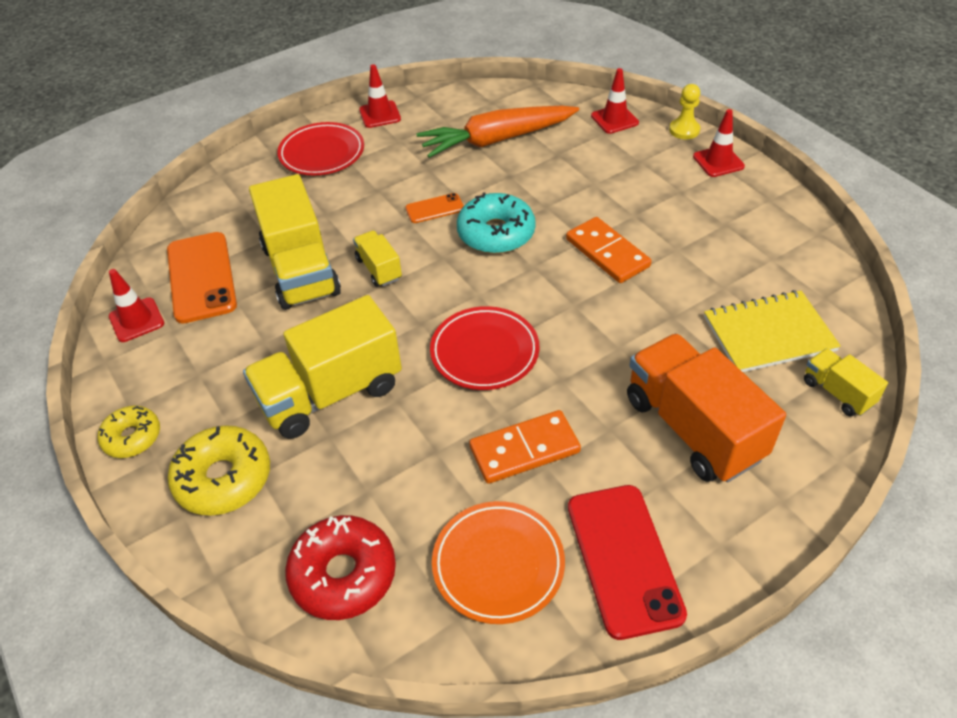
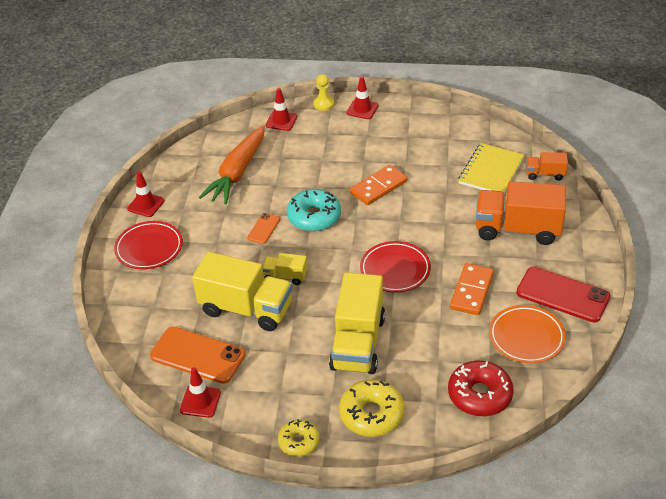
camera: 50 degrees left, 5 degrees down
orange domino [566,217,651,283] -> orange domino turned 45 degrees counterclockwise [350,165,408,205]
yellow truck [804,348,888,417] -> orange truck [526,152,568,181]

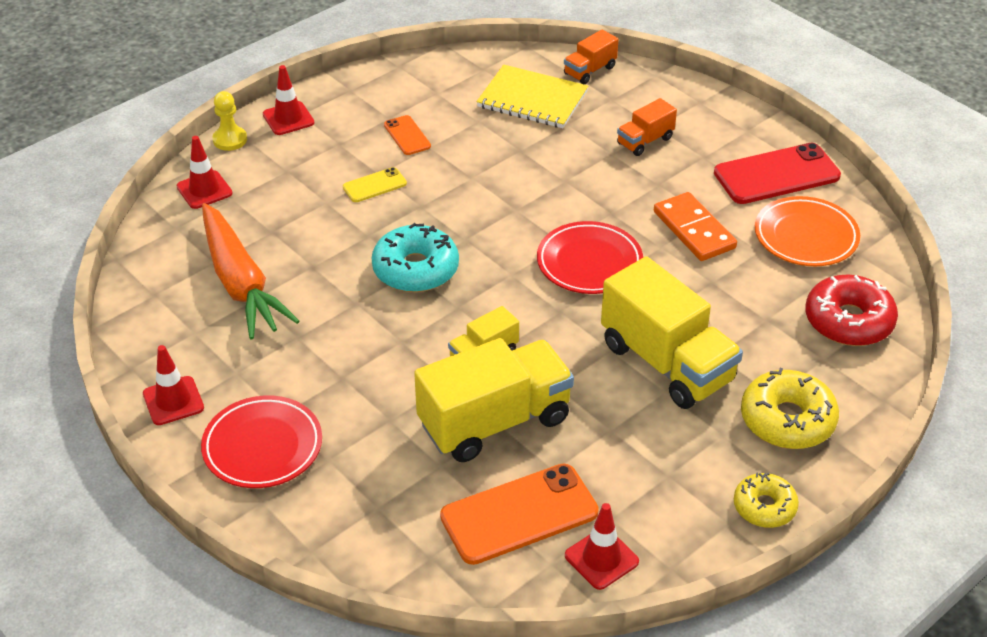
camera: 50 degrees left, 0 degrees up
orange phone [247,213,280,244] -> orange phone moved to [384,115,431,155]
orange domino [350,165,408,205] -> none
yellow notebook [458,143,525,193] -> yellow notebook turned 45 degrees counterclockwise [477,65,588,128]
orange truck [476,181,566,245] -> orange truck [617,98,677,156], size x0.49
none -> yellow phone [343,167,407,202]

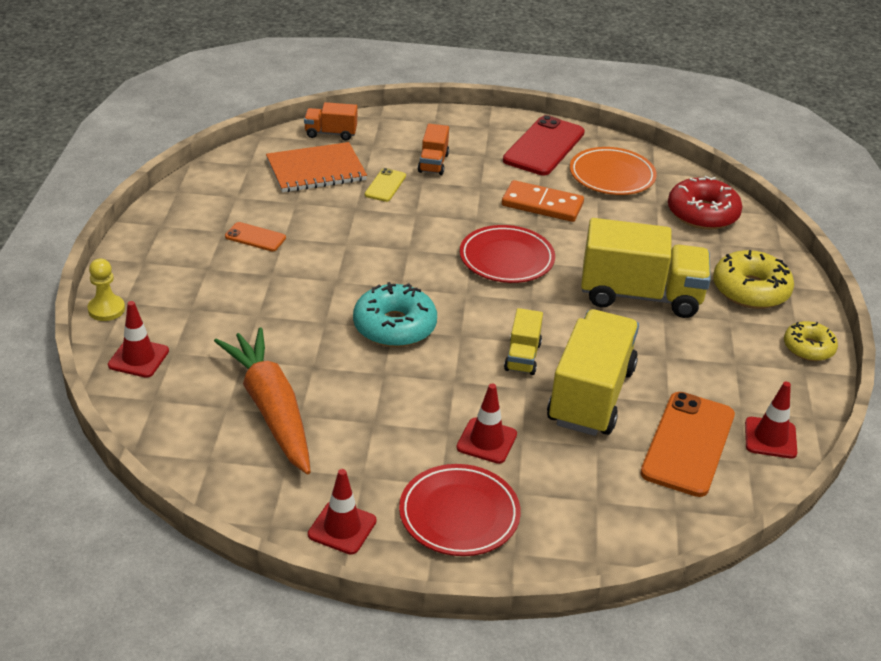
camera: 45 degrees left, 5 degrees down
orange carrot [202,203,299,339] -> orange carrot turned 135 degrees counterclockwise [214,328,311,474]
red traffic cone [263,65,314,135] -> red traffic cone moved to [456,384,517,464]
yellow phone [343,167,407,202] -> yellow phone moved to [365,168,406,202]
yellow notebook [477,65,588,128] -> orange notebook [266,142,367,192]
orange truck [564,29,619,84] -> orange truck turned 90 degrees clockwise [304,102,357,141]

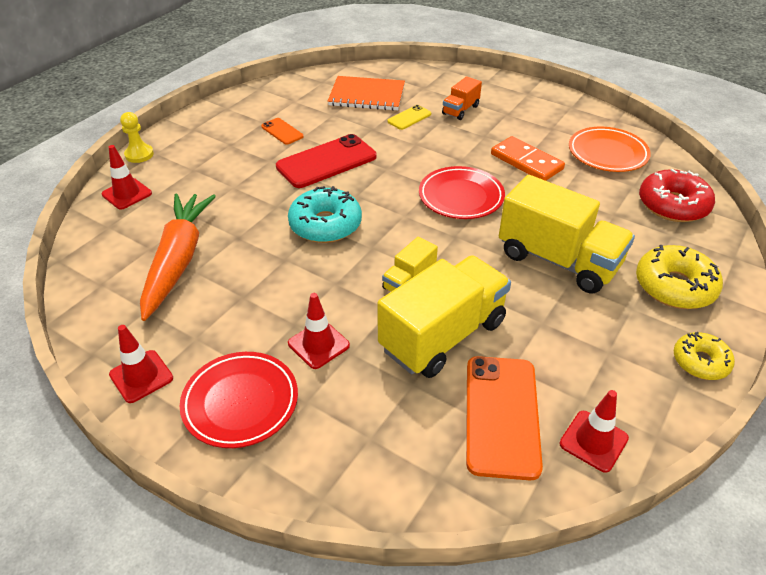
camera: 30 degrees right, 5 degrees up
orange truck [304,102,357,141] -> none
red phone [503,115,585,175] -> red phone moved to [276,134,377,188]
orange phone [640,392,735,497] -> orange phone turned 45 degrees counterclockwise [466,356,543,480]

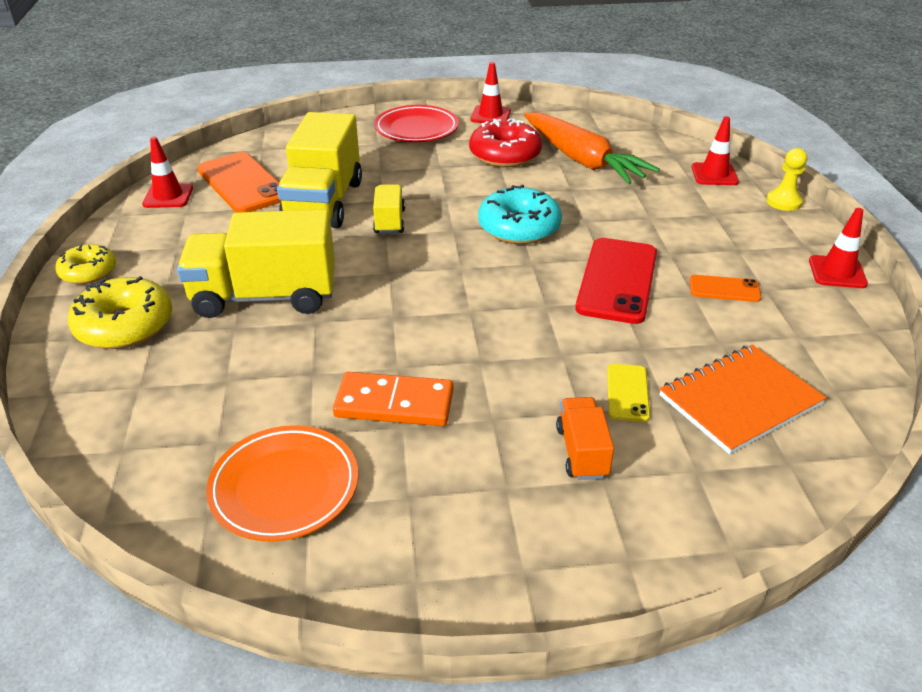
camera: 140 degrees right, 5 degrees down
red traffic cone [288,293,350,369] -> red traffic cone moved to [809,208,868,288]
red plate [419,166,505,219] -> none
red donut [639,169,715,222] -> red donut moved to [469,118,542,167]

